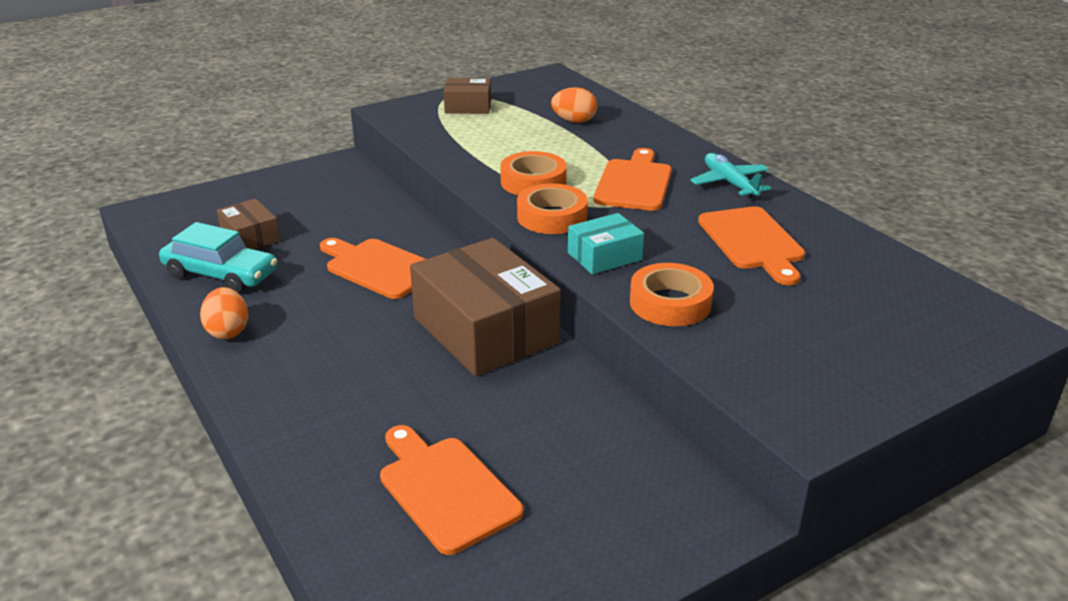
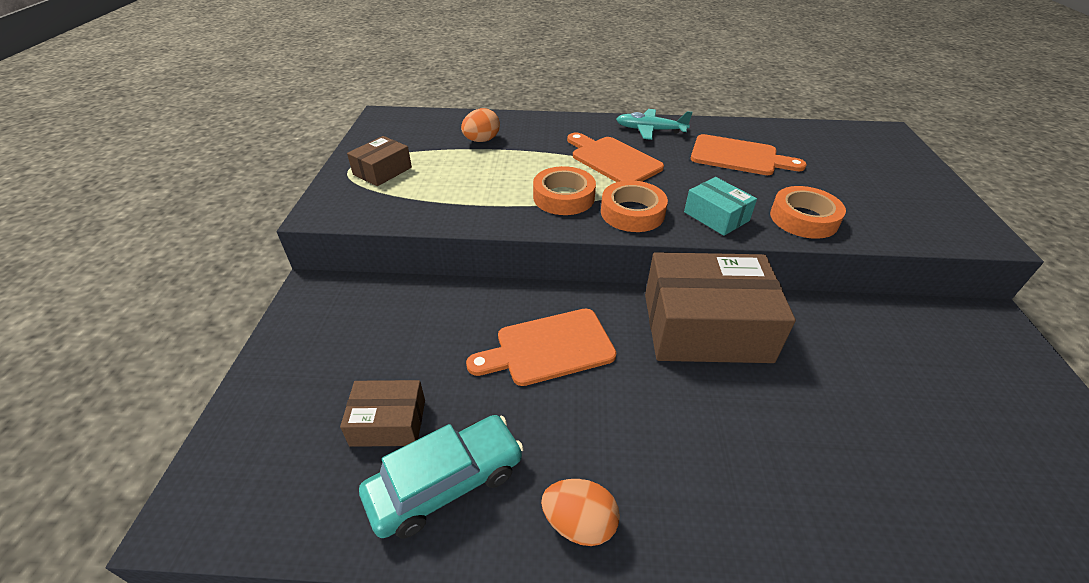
camera: 55 degrees left, 10 degrees up
orange cutting board [380,425,523,555] -> none
turquoise box [568,213,644,274] -> turquoise box turned 45 degrees counterclockwise [684,177,757,236]

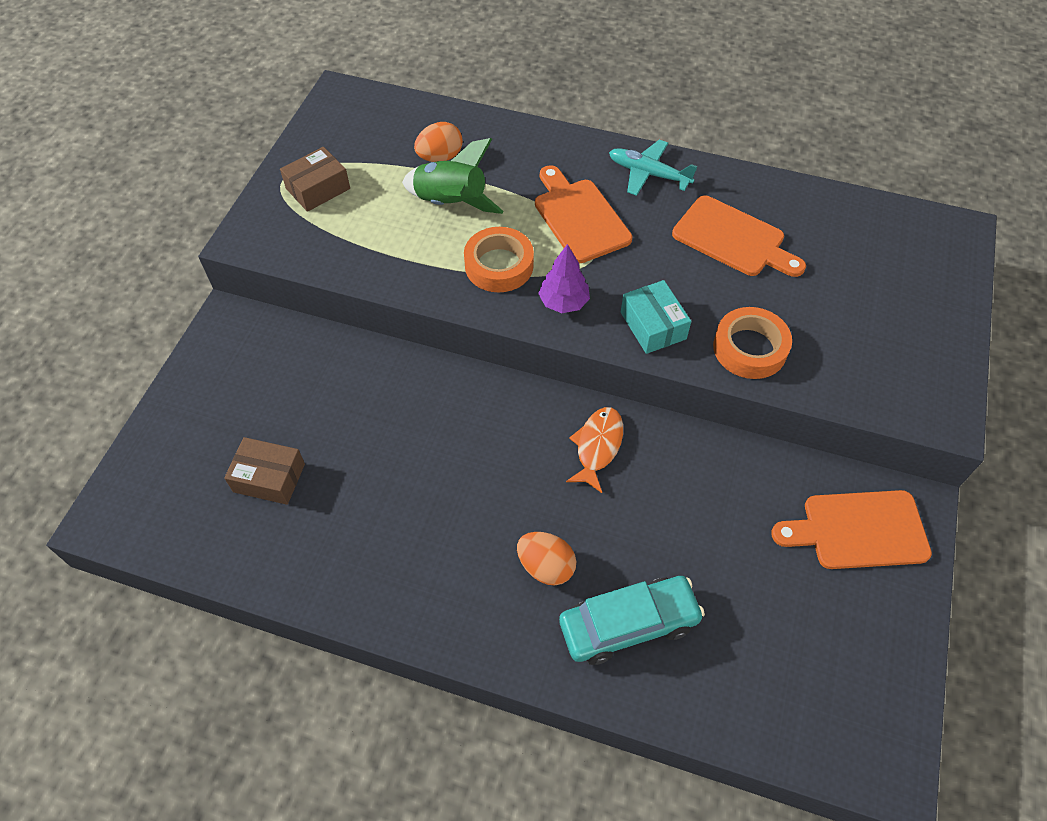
camera: 15 degrees right, 15 degrees up
turquoise car [359,415,524,538] -> turquoise car moved to [559,576,705,665]
orange cutting board [466,309,616,386] -> orange cutting board moved to [772,490,932,569]
orange egg [541,479,620,546] -> orange egg moved to [517,532,576,585]
orange tape [601,180,668,232] -> purple tree [538,244,590,313]
brown box [645,252,796,363] -> orange fish [566,407,623,493]
none -> green rocket [402,138,504,214]

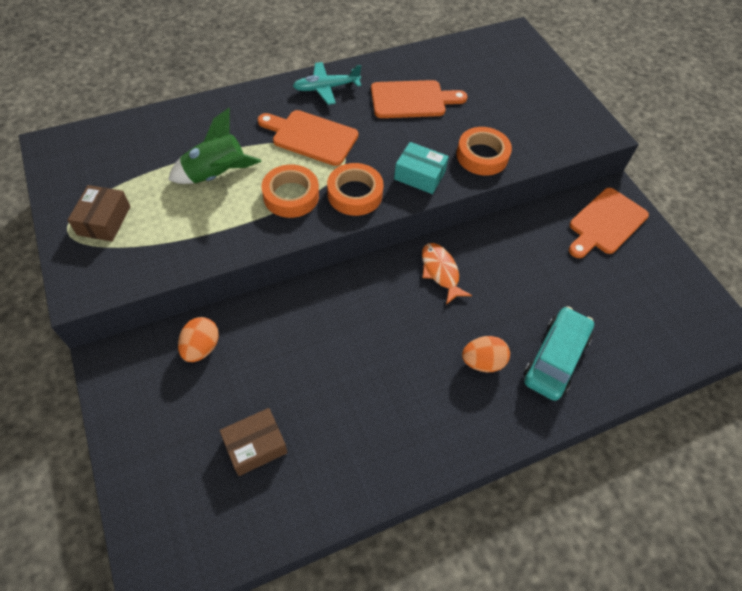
camera: 45 degrees left, 0 degrees up
orange egg [414,122,463,162] -> orange egg moved to [178,317,219,362]
purple tree [538,244,590,313] -> orange tape [327,163,384,216]

